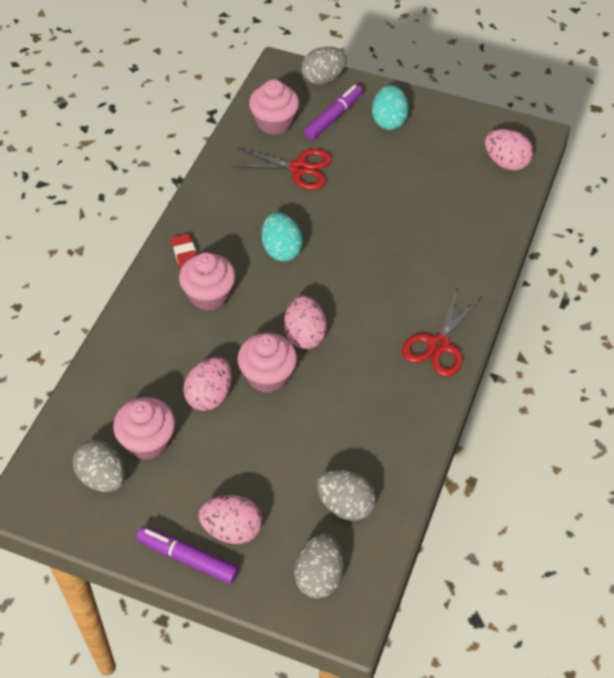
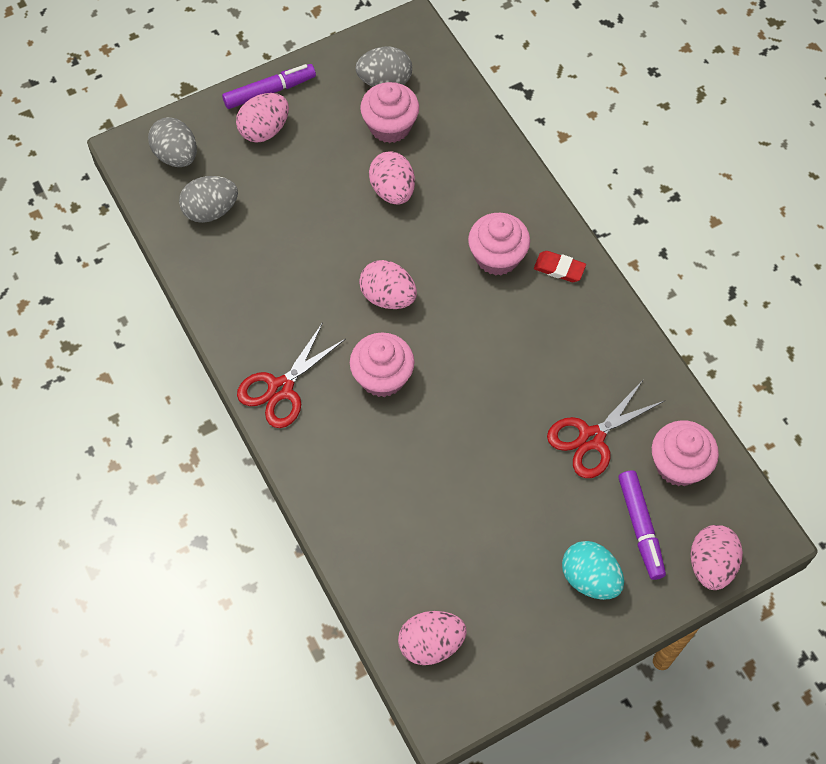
camera: 130 degrees right, 10 degrees up
pink cupcake [237,333,297,393] -> pink cupcake moved to [350,333,414,397]
turquoise egg [262,212,303,262] -> none
grey egg [301,47,347,85] -> pink egg [691,525,743,590]
red scissors [402,289,482,376] -> red scissors turned 120 degrees counterclockwise [237,322,346,428]

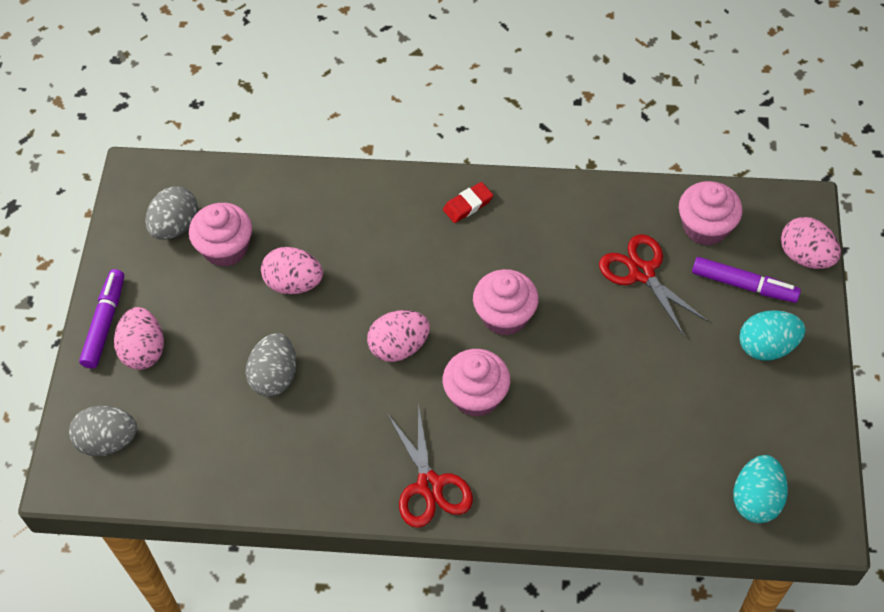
camera: 55 degrees left, 5 degrees down
grey egg [179,176,238,223] -> grey egg moved to [246,333,297,397]
pink egg [398,611,467,665] -> turquoise egg [733,455,788,523]
pink cupcake [468,213,530,276] -> pink cupcake moved to [473,269,539,336]
red scissors [547,380,664,478] -> red scissors turned 150 degrees clockwise [599,234,709,337]

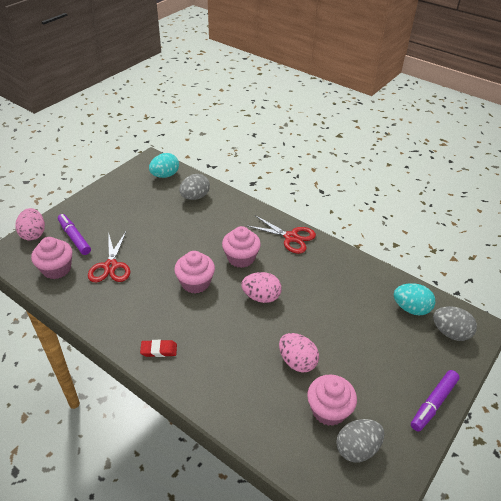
camera: 150 degrees left, 15 degrees down
pink egg [114,307,164,370] -> none
grey egg [246,333,297,397] -> grey egg moved to [179,174,210,200]
red scissors [387,404,473,528] -> red scissors turned 105 degrees clockwise [247,215,316,254]
turquoise egg [739,310,805,361] -> turquoise egg moved to [394,283,436,315]

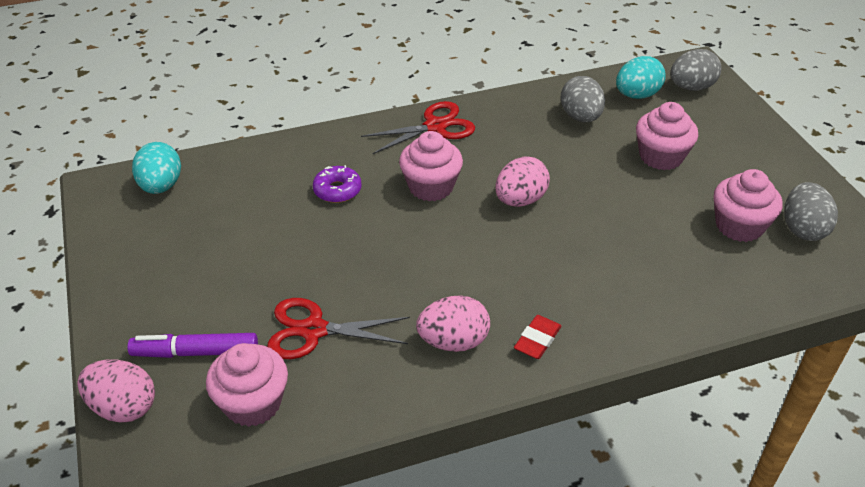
camera: 55 degrees left, 0 degrees up
red scissors [88,232,130,282] -> red scissors turned 150 degrees clockwise [267,298,410,359]
pink cupcake [174,251,215,294] -> pink cupcake moved to [636,102,698,170]
grey egg [179,174,210,200] -> grey egg moved to [561,76,605,122]
pink egg [279,333,319,373] -> pink egg moved to [416,295,490,352]
purple marker [411,370,460,432] -> none
none -> purple donut [313,165,362,203]

